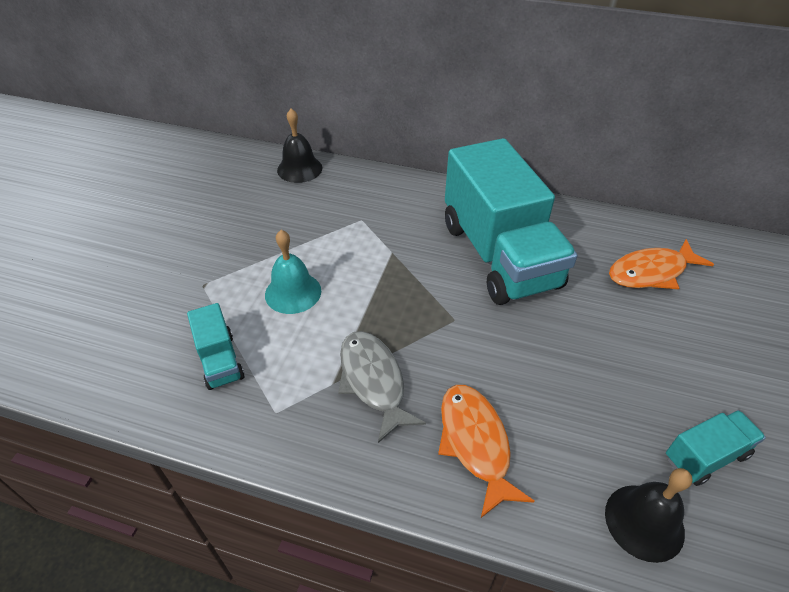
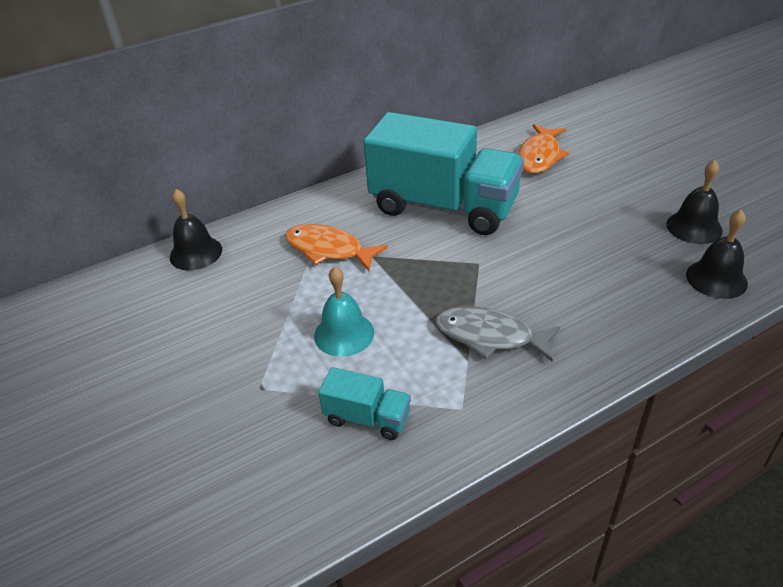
camera: 45 degrees left, 5 degrees down
orange fish [438,385,535,518] -> orange fish moved to [285,224,388,271]
turquoise truck [666,410,766,486] -> black bell [666,160,723,244]

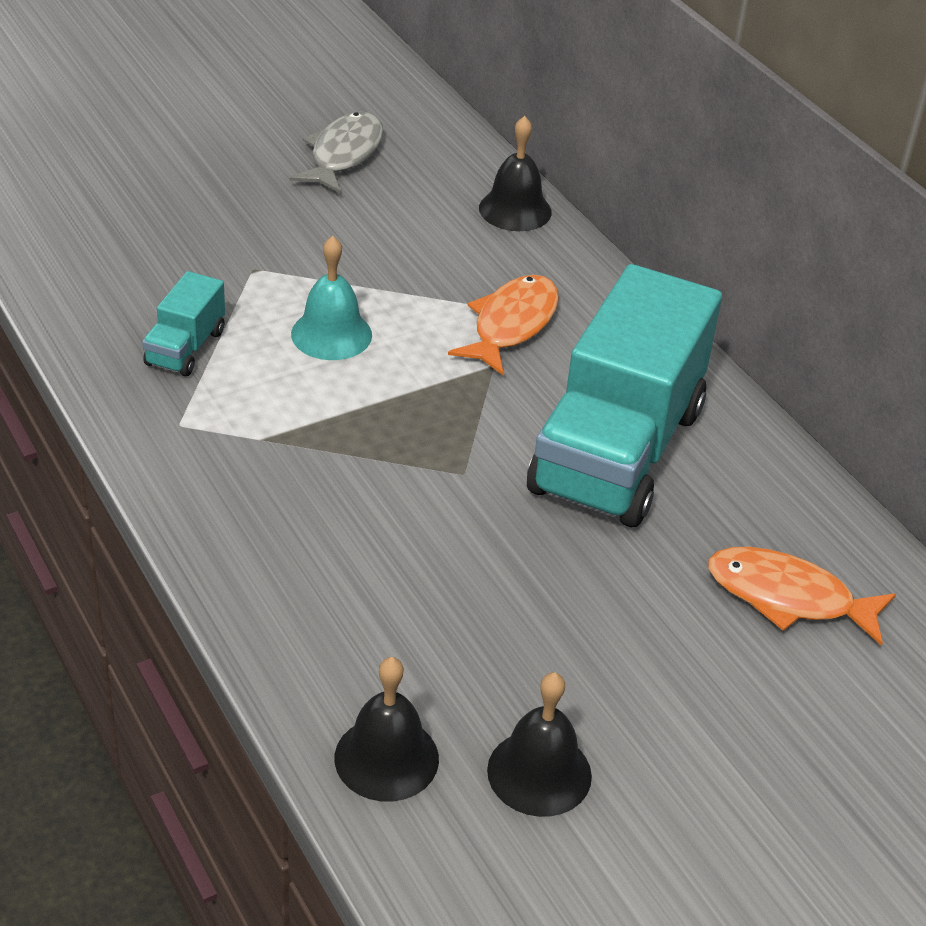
camera: 85 degrees right, 0 degrees up
grey fish [436,306,560,362] -> grey fish moved to [290,112,383,193]

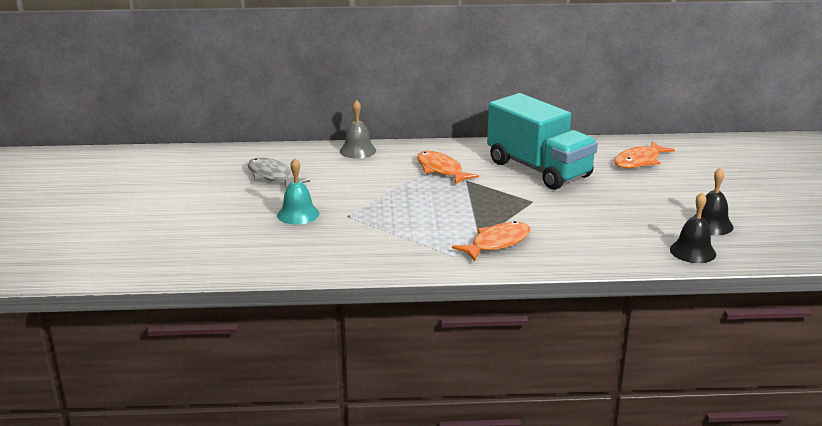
camera: 60 degrees left, 15 degrees down
turquoise truck [142,271,225,376] -> none
turquoise bell [291,236,372,360] -> turquoise bell moved to [277,158,319,225]
black bell [479,116,552,231] -> grey bell [340,100,376,159]
none -> orange fish [452,221,530,261]

